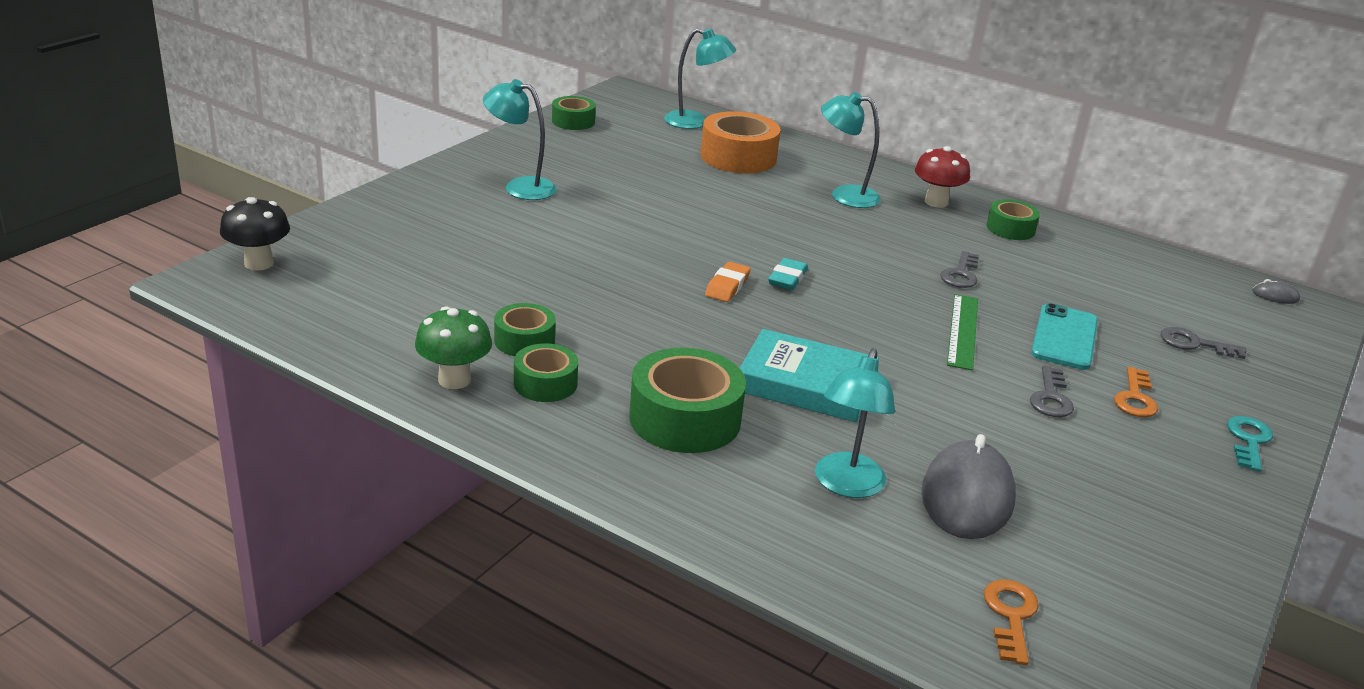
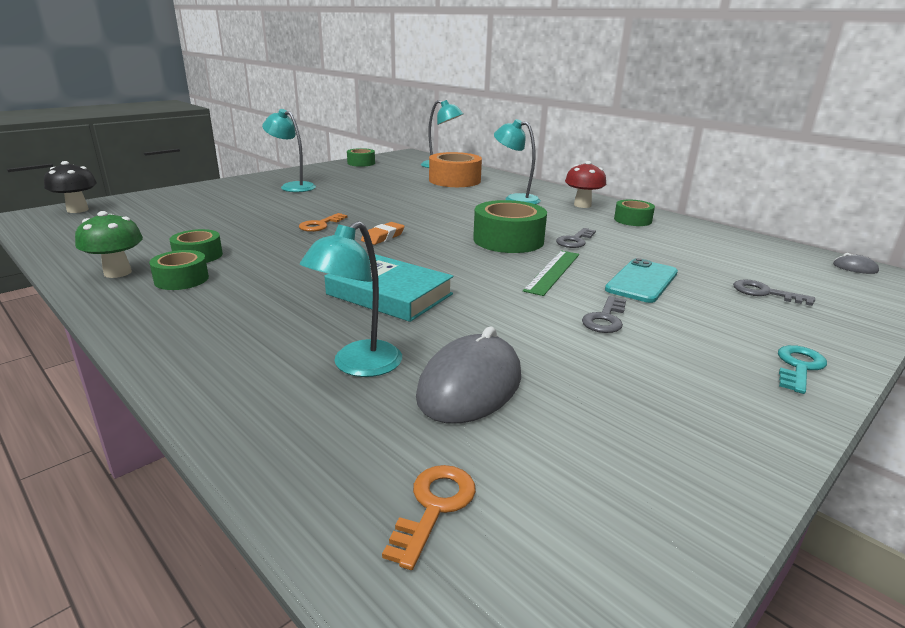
camera: 15 degrees right, 5 degrees down
green tape [629,348,746,453] -> green tape moved to [473,200,547,253]
turquoise eraser [768,258,808,290] -> none
orange key [1114,367,1158,417] -> orange key moved to [299,213,348,232]

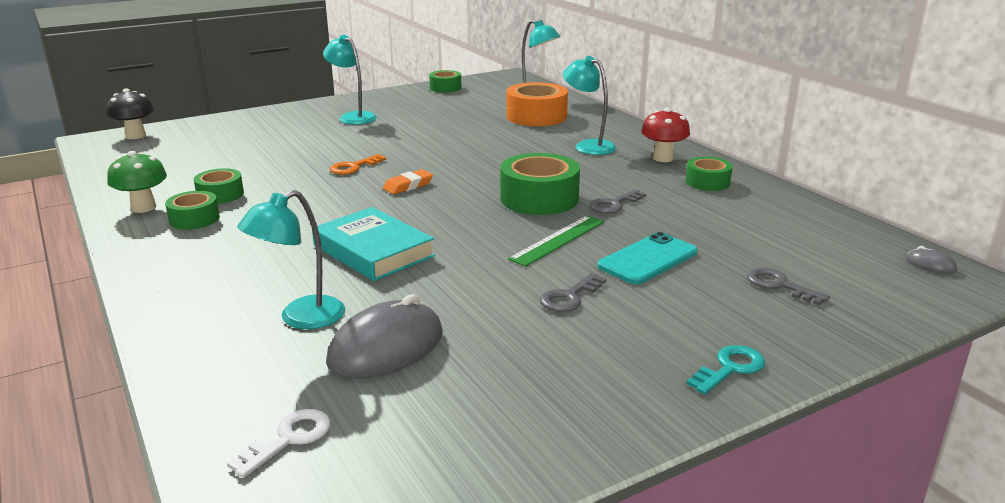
camera: 15 degrees right, 0 degrees up
orange key [382,465,476,570] -> white key [227,409,331,478]

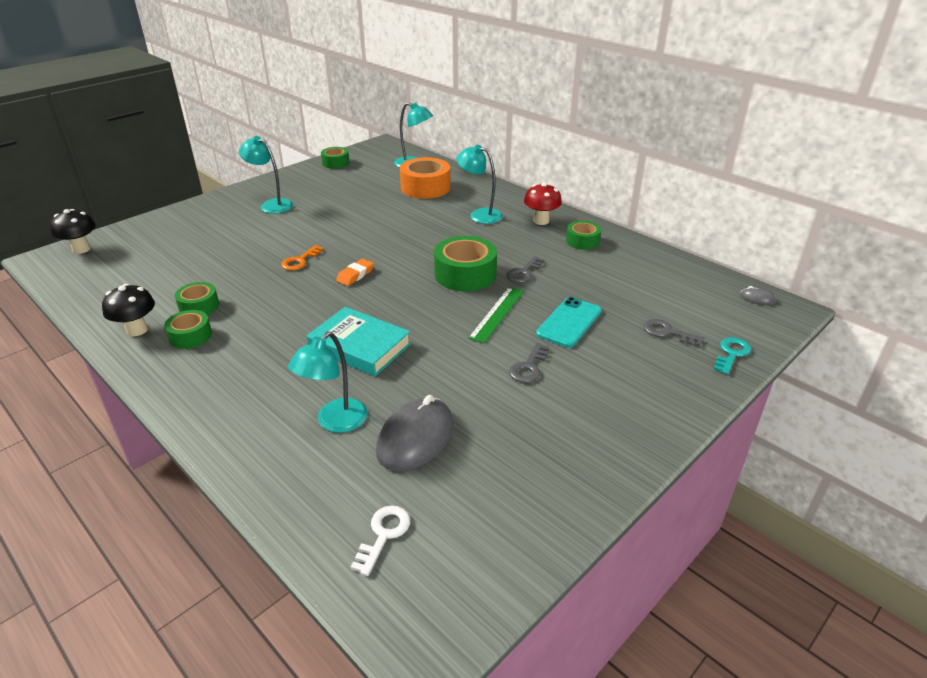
camera: 15 degrees left, 10 degrees up
green mushroom [107,151,167,213] -> black mushroom [102,284,155,337]
turquoise key [686,345,765,395] -> turquoise key moved to [714,337,751,375]

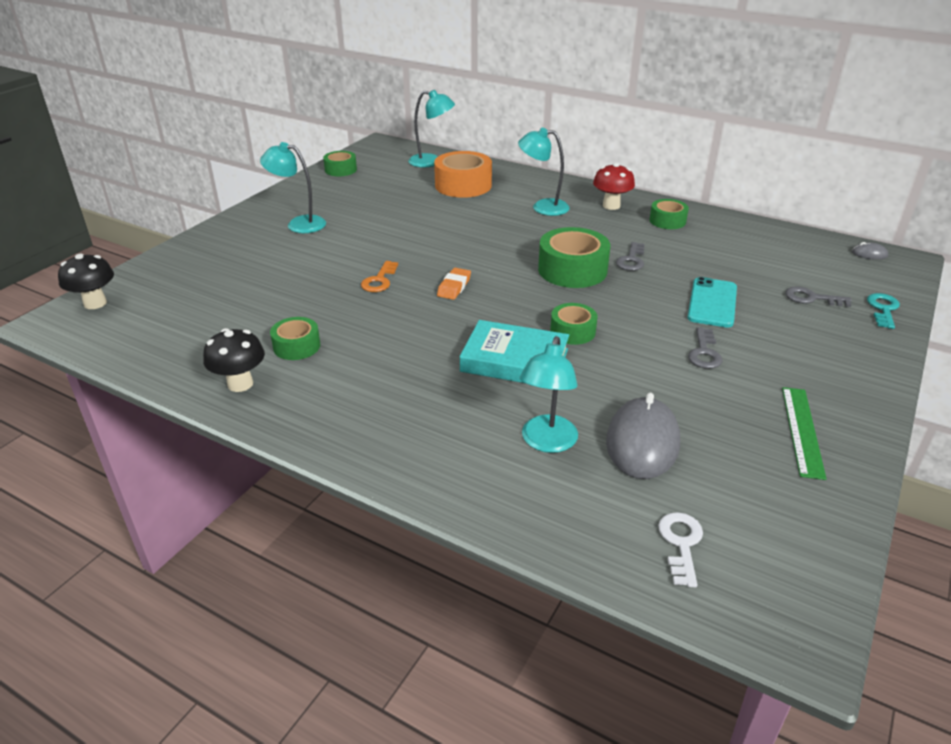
camera: 15 degrees left, 0 degrees up
green tape [164,310,212,349] -> green tape moved to [550,303,597,345]
green ruler [468,287,524,343] -> green ruler moved to [782,387,827,480]

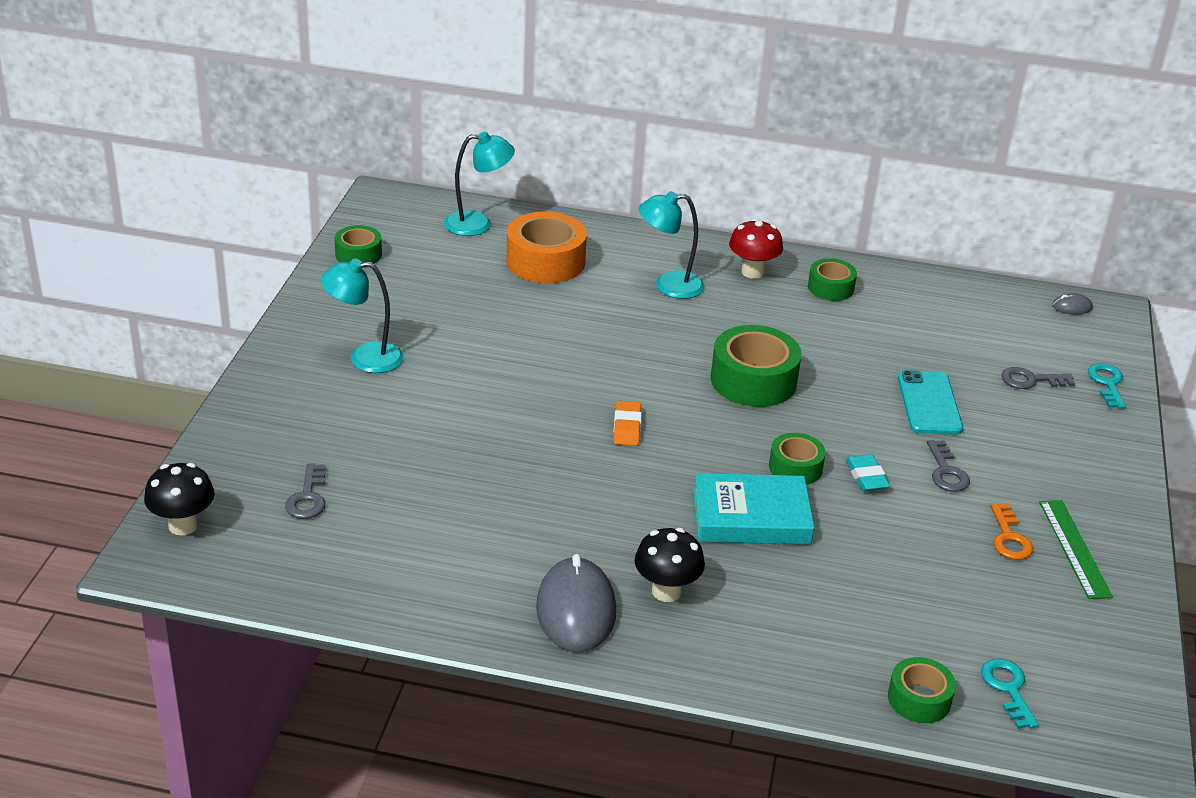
camera: 20 degrees left, 0 degrees up
black mushroom [203,328,265,392] -> black mushroom moved to [635,528,705,602]
green tape [270,317,320,360] -> green tape moved to [888,657,956,723]
orange key [361,261,398,292] -> orange key moved to [990,503,1033,560]
turquoise lamp [519,336,578,453] -> none
grey mouse [606,393,680,479] -> grey mouse moved to [536,554,616,652]
grey key [616,242,645,271] -> grey key moved to [285,463,326,519]
white key [658,512,703,587] -> turquoise key [981,659,1039,729]
none -> turquoise eraser [846,454,890,492]

